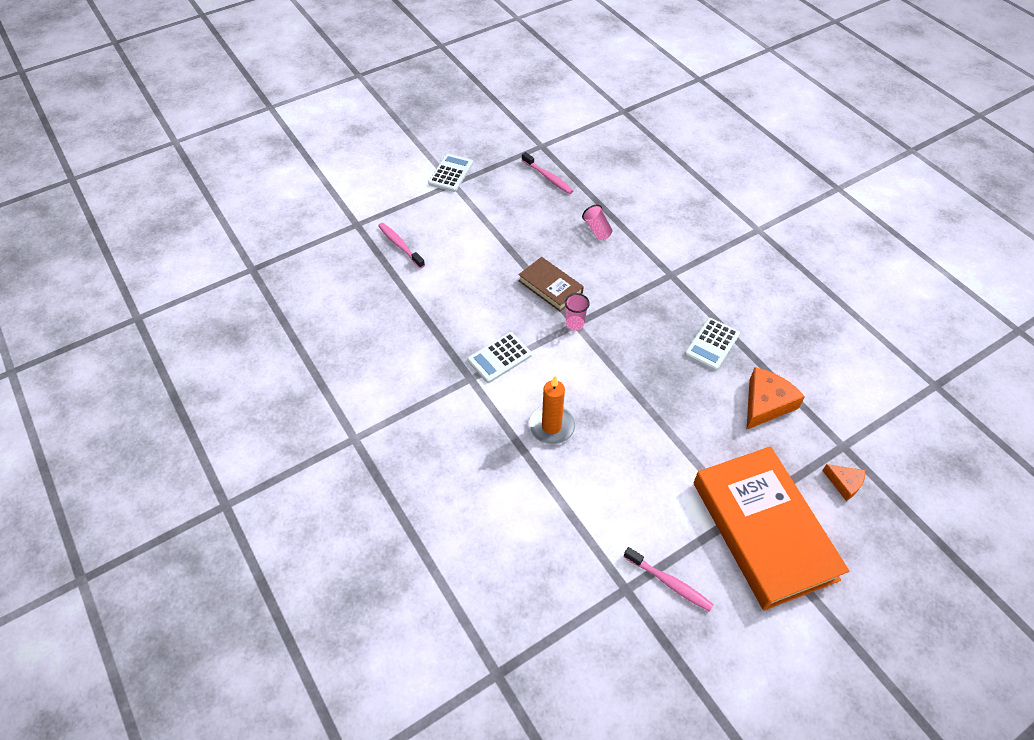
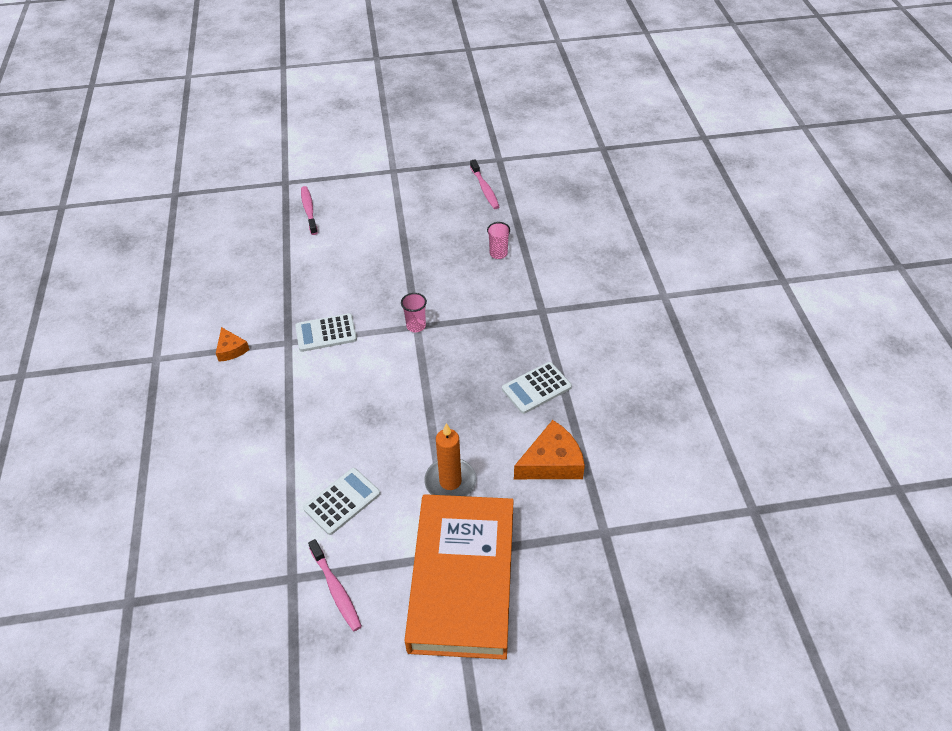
camera: 25 degrees right, 5 degrees down
white calculator [428,154,473,192] -> white calculator moved to [303,468,380,535]
brown book [519,257,584,312] -> none
orange candle [528,376,575,445] -> orange candle moved to [424,423,476,496]
orange cheese [822,464,865,501] -> orange cheese moved to [216,327,250,362]

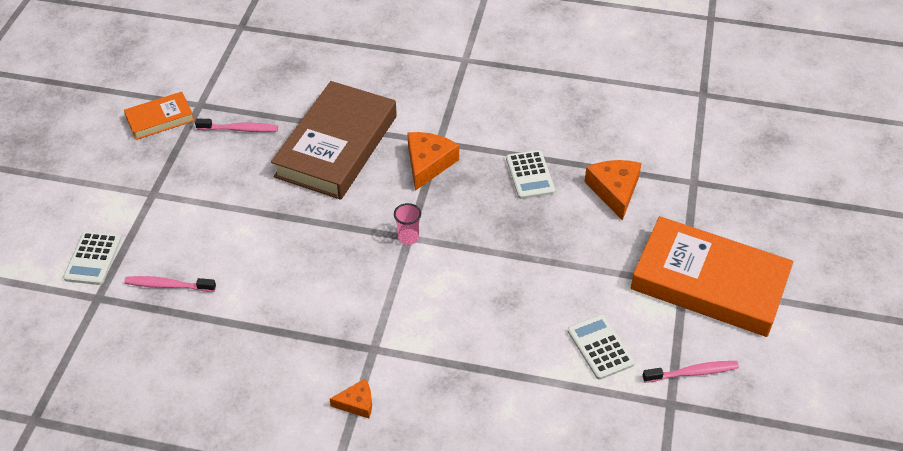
camera: 70 degrees left, 0 degrees up
white calculator [295,313,357,352] -> white calculator moved to [63,231,121,285]
orange candle [424,423,476,496] -> none
pink cup [487,222,510,259] -> brown book [271,81,397,200]
none -> orange book [124,92,195,140]
none -> orange cheese [407,132,459,191]

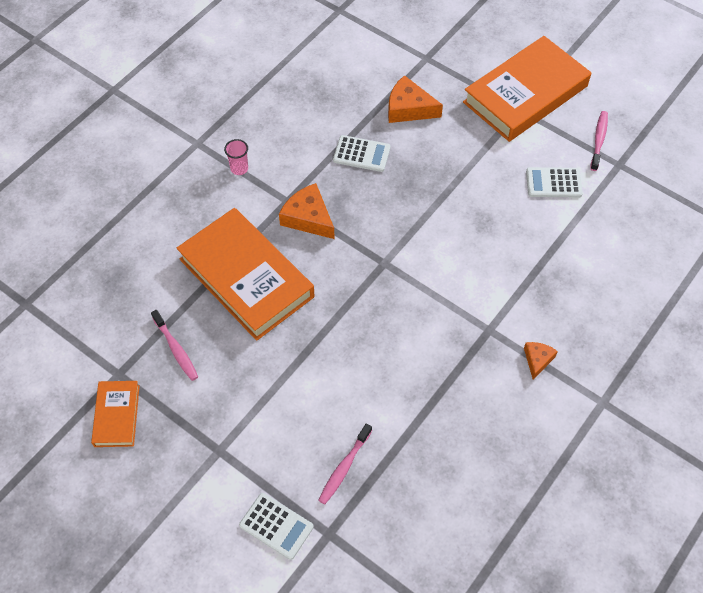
camera: 65 degrees left, 10 degrees up
pink toothbrush [195,119,278,132] -> pink toothbrush turned 120 degrees clockwise [151,310,198,381]
brown book [271,81,397,200] -> orange book [176,208,315,341]
pink cup [394,203,421,245] -> pink cup moved to [224,139,248,175]

